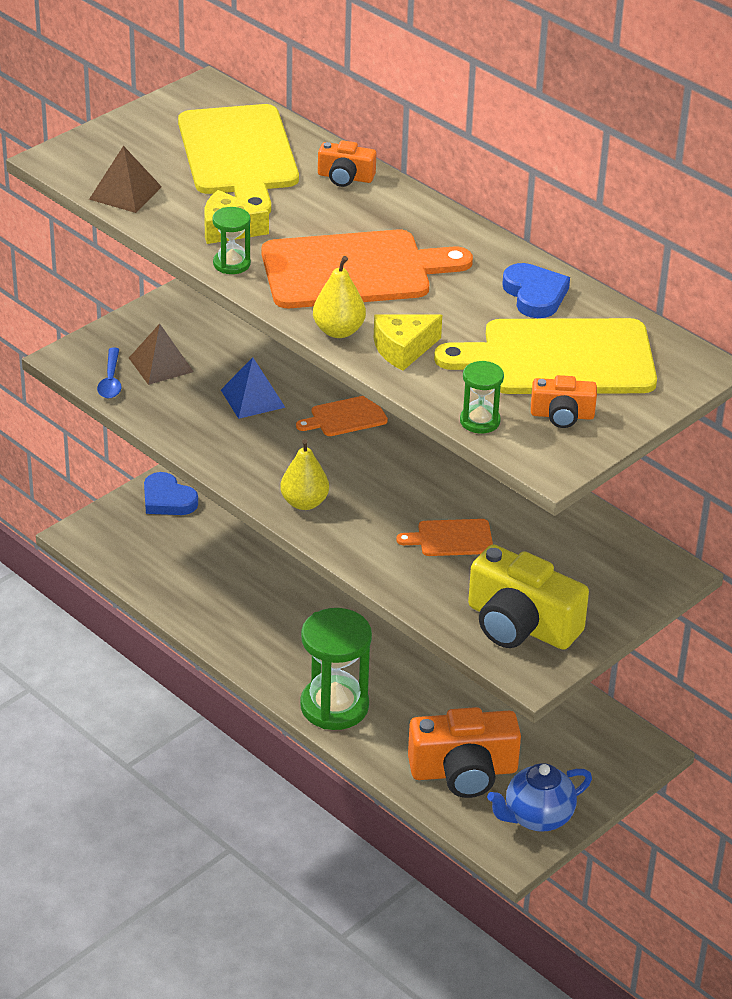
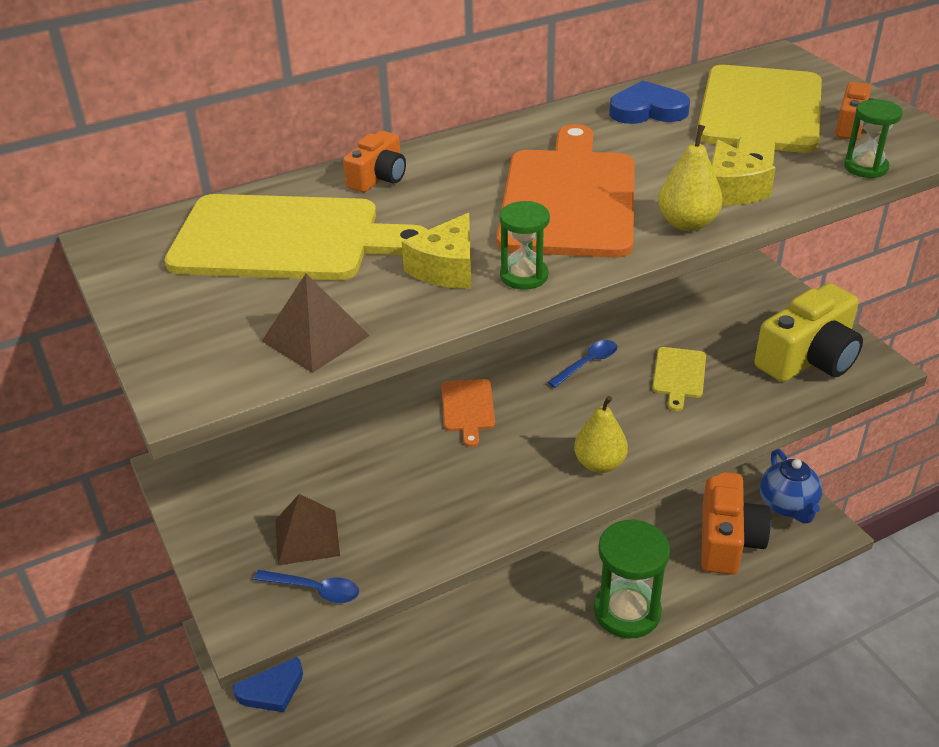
camera: 70 degrees left, 0 degrees up
blue pyramid [221,357,286,419] -> none
orange cutting board [396,519,493,556] -> yellow cutting board [652,347,706,411]
none -> blue spoon [548,340,617,388]

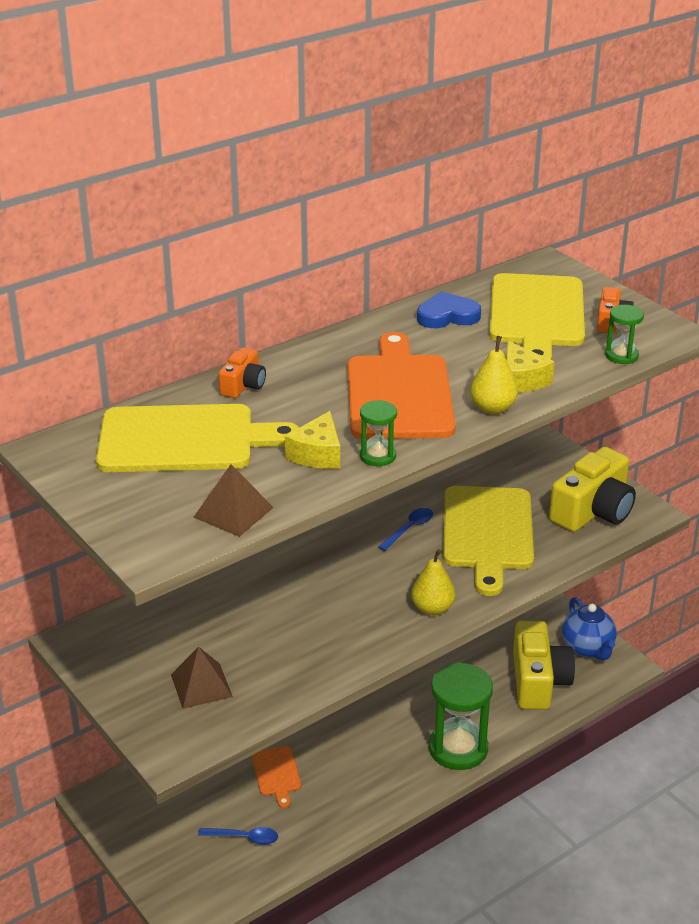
camera: 10 degrees left, 5 degrees down
blue heart [232,657,303,712] -> none
blue spoon [254,570,359,603] -> blue spoon moved to [198,827,278,845]
orange cutting board [442,379,495,447] -> orange cutting board moved to [252,746,301,808]
yellow cutting board [652,347,706,411] -> yellow cutting board [443,486,534,596], size x2.11
orange camera [701,472,771,575] -> yellow camera [513,621,575,710]

